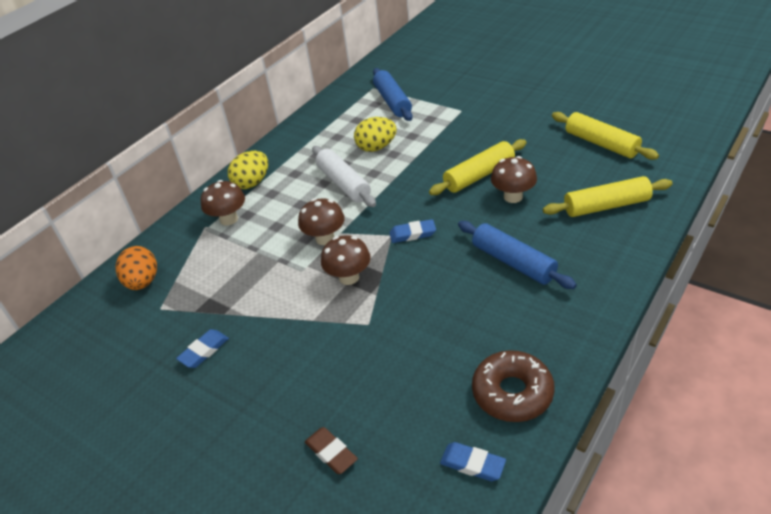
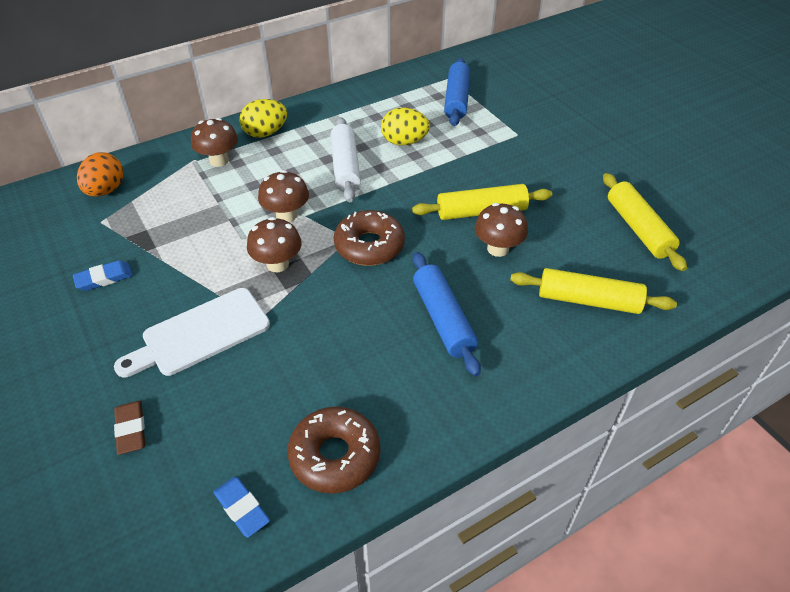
camera: 20 degrees right, 5 degrees up
blue eraser [390,219,436,243] -> brown donut [334,210,405,266]
none -> white cutting board [114,288,270,377]

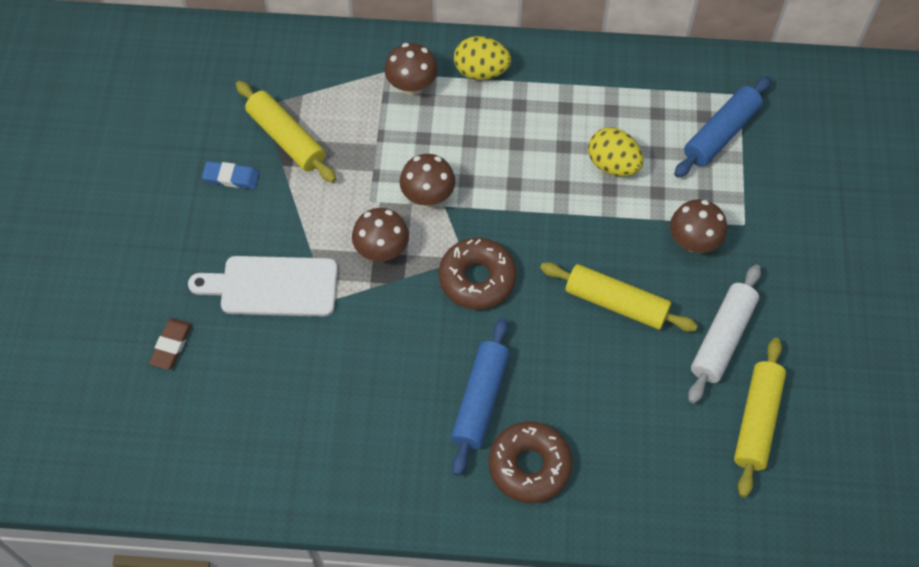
camera: 35 degrees right, 15 degrees up
orange egg [77,152,123,196] -> none
blue eraser [213,477,270,538] -> none
brown donut [288,407,380,494] -> brown donut moved to [489,421,573,503]
white rolling pin [331,117,361,202] -> white rolling pin moved to [688,265,761,404]
brown mushroom [474,203,528,257] -> brown mushroom moved to [670,199,727,253]
yellow rolling pin [510,268,677,314] -> yellow rolling pin moved to [236,81,336,183]

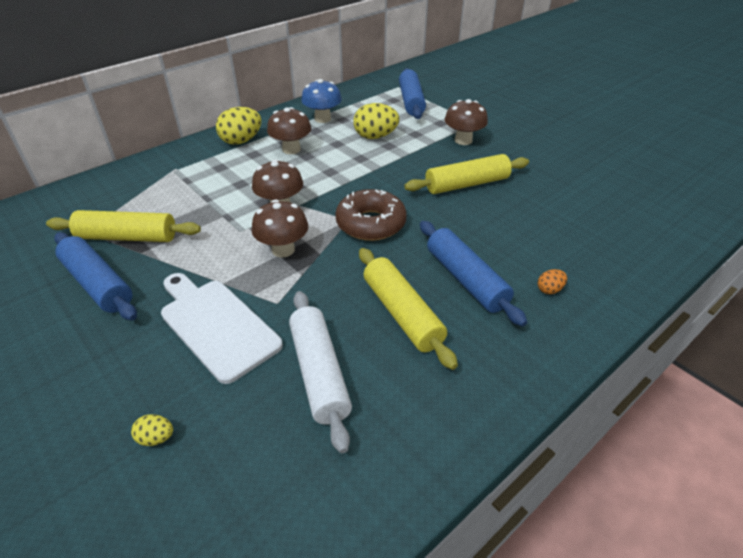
camera: 45 degrees left, 20 degrees down
brown eraser [149,318,192,370] -> yellow egg [131,414,173,446]
white cutting board [188,256,338,317] -> white cutting board turned 90 degrees clockwise [161,273,283,384]
blue eraser [202,161,259,189] -> blue rolling pin [54,232,137,321]
brown mushroom [385,43,438,95] -> brown mushroom moved to [267,107,311,154]
brown donut [489,421,573,503] -> orange egg [538,269,567,294]
white rolling pin [688,265,761,404] -> white rolling pin moved to [289,291,352,453]
yellow rolling pin [734,338,786,497] -> yellow rolling pin moved to [359,248,458,370]
none -> blue mushroom [301,79,342,123]

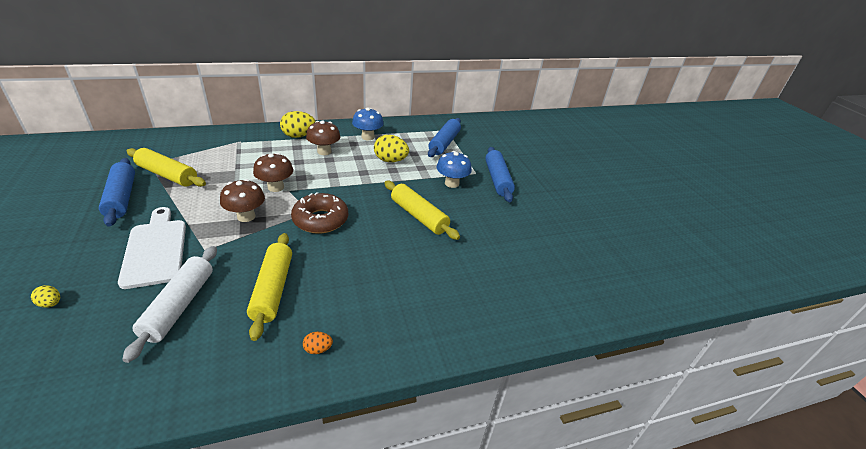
camera: 20 degrees right, 5 degrees down
yellow rolling pin [404,154,529,194] -> yellow rolling pin turned 45 degrees clockwise [384,181,460,240]
blue rolling pin [420,221,527,327] -> blue rolling pin moved to [485,147,515,202]
brown mushroom [445,99,488,145] -> blue mushroom [436,151,472,188]
orange egg [538,269,567,294] -> orange egg moved to [303,332,333,354]

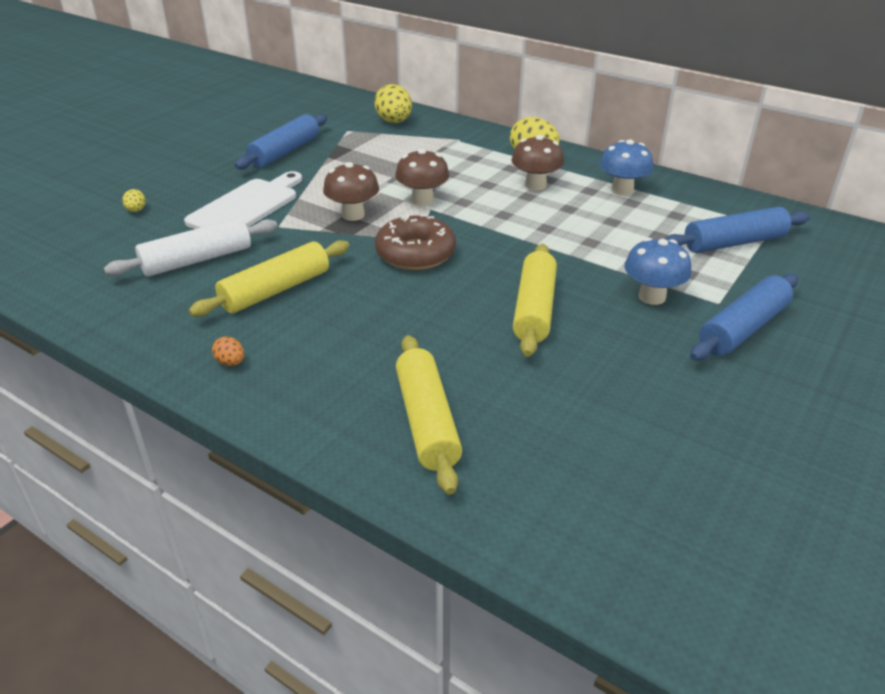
camera: 55 degrees right, 0 degrees up
yellow rolling pin [127,148,206,187] -> yellow rolling pin moved to [396,335,462,495]
yellow egg [374,135,409,162] -> yellow egg moved to [375,84,412,123]

